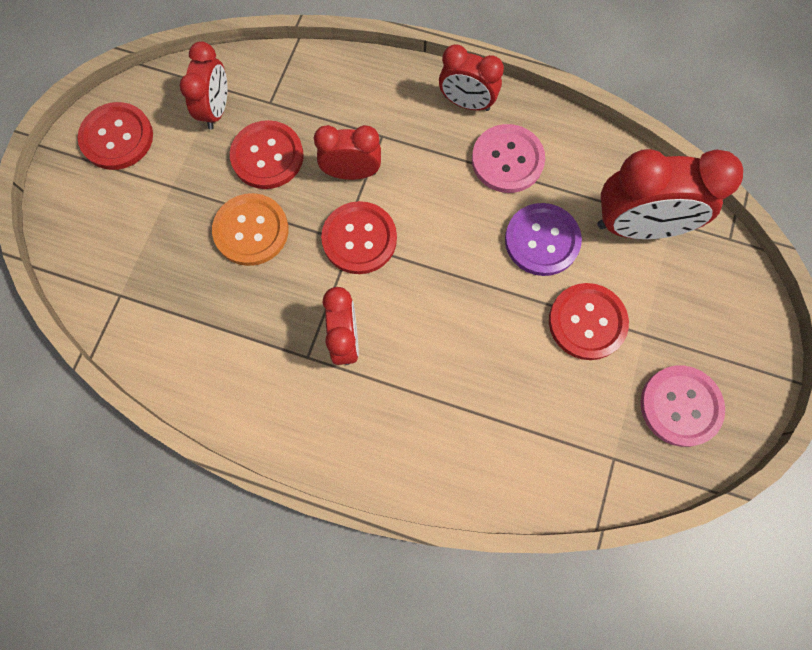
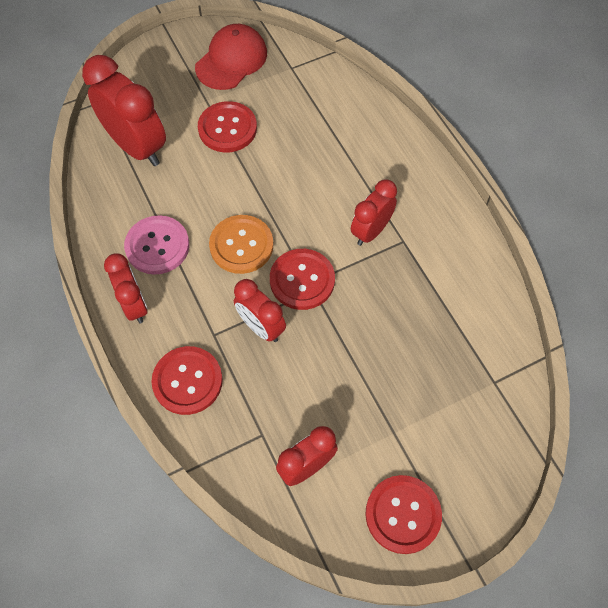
camera: 135 degrees left, 10 degrees down
orange button [212,193,288,266] -> orange button moved to [209,215,273,274]
red button [230,120,304,189] -> red button moved to [151,346,223,415]
purple button [505,203,582,276] -> none
pink button [640,366,725,447] -> red cap [195,24,267,90]

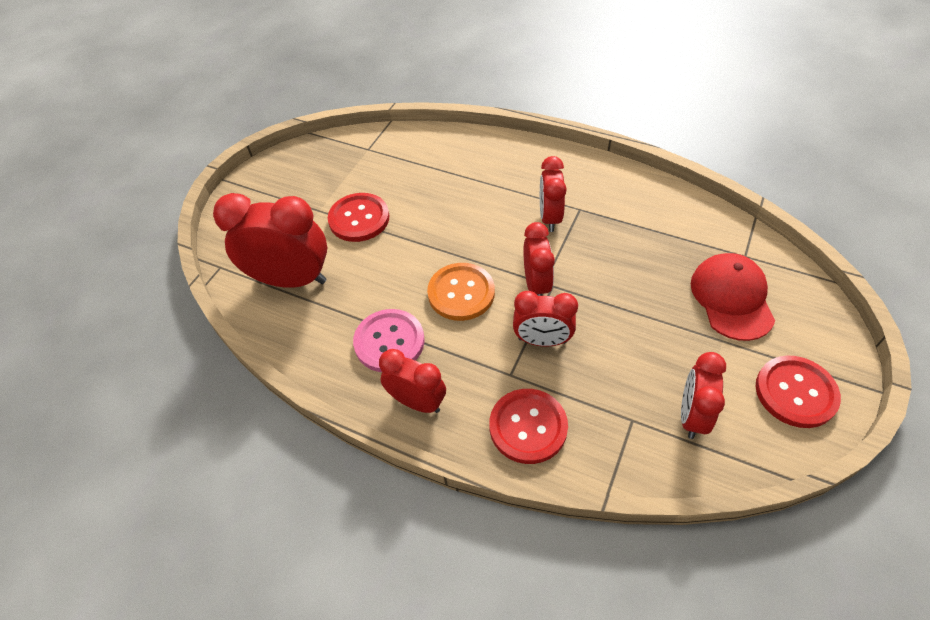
camera: 35 degrees left, 10 degrees down
red cap [195,24,267,90] -> red cap moved to [691,253,775,341]
red button [270,249,335,310] -> red clock [523,222,555,296]

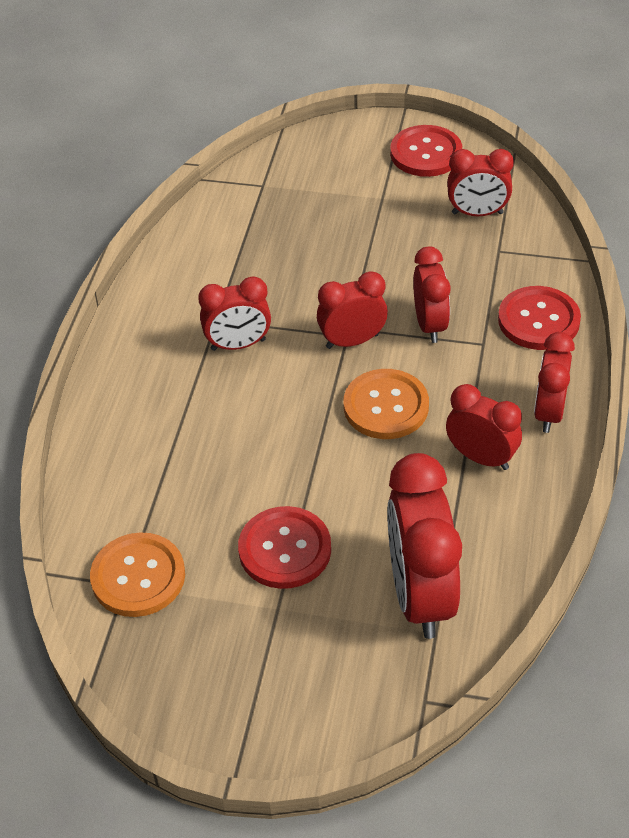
camera: 105 degrees left, 5 degrees down
pink button [353,309,425,372] -> red clock [446,384,522,470]
red cap [691,253,775,341] -> none
none -> orange button [90,533,185,617]

